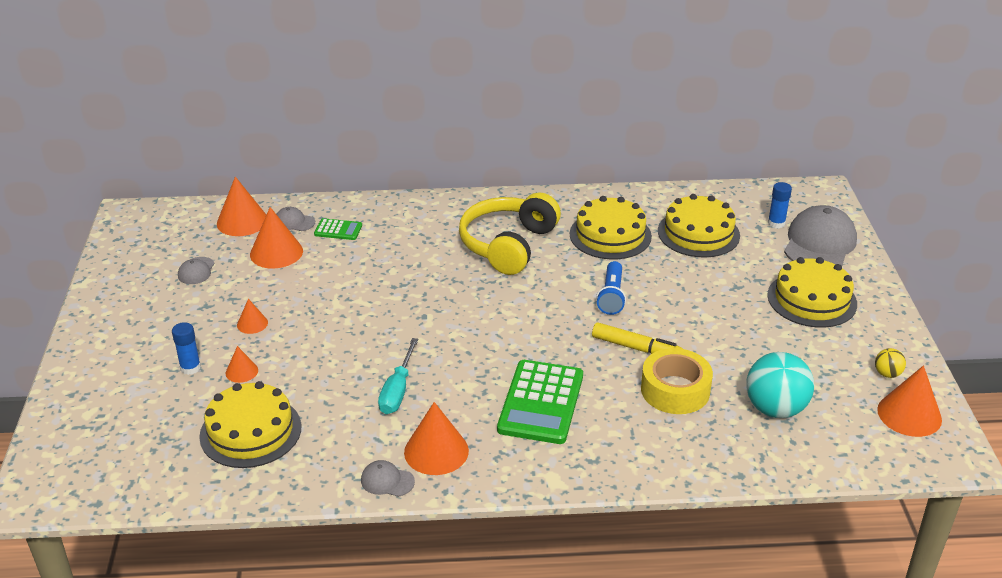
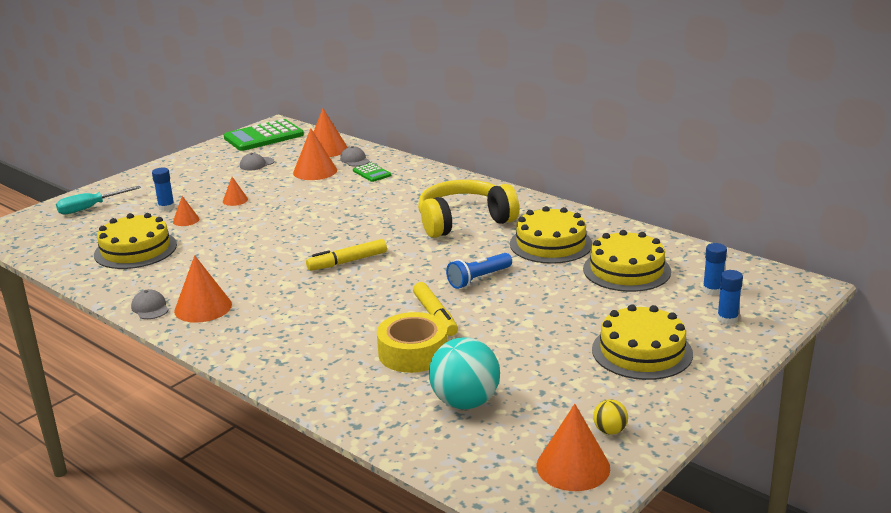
camera: 45 degrees right, 10 degrees down
turquoise screwdriver [378,338,418,414] -> turquoise screwdriver moved to [56,186,141,214]
green calculator [497,360,583,444] -> green calculator moved to [224,119,304,151]
grey cap [784,205,857,266] -> blue glue stick [717,270,743,325]
none -> yellow marker [306,239,387,271]

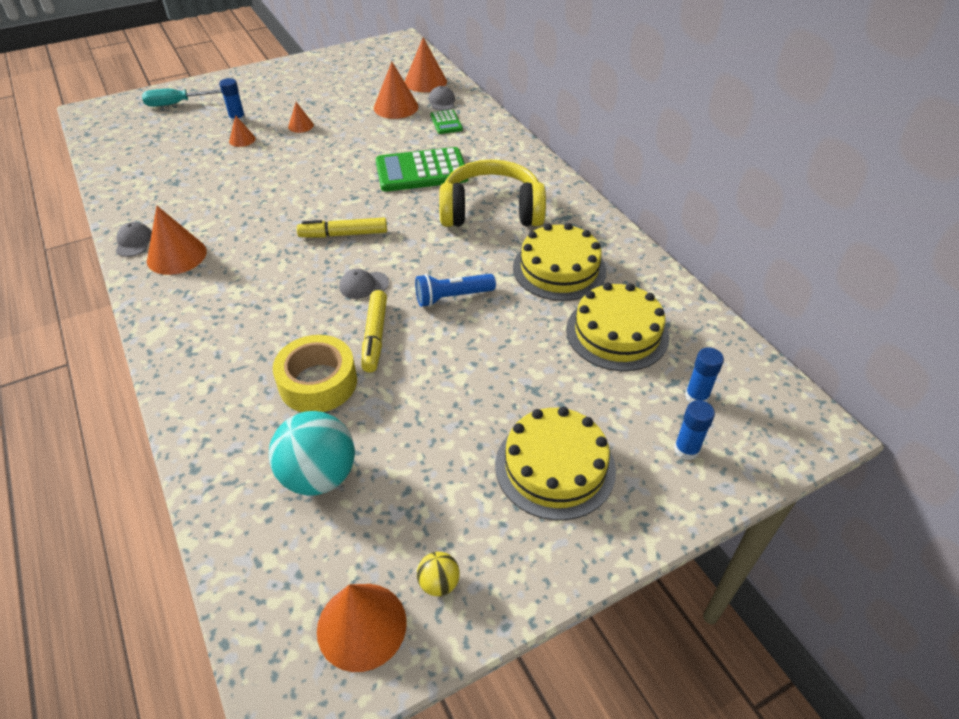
camera: 20 degrees right, 20 degrees up
yellow cake [94,213,177,269] -> none
green calculator [224,119,304,151] -> green calculator moved to [376,147,469,192]
grey cap [240,153,275,170] -> grey cap moved to [339,269,389,299]

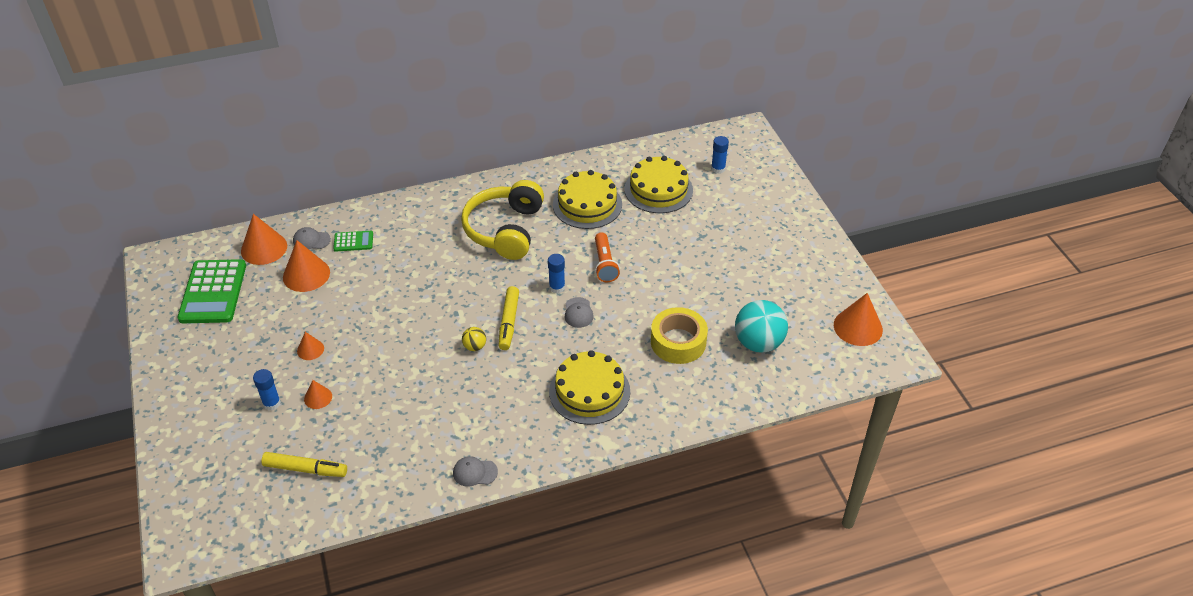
camera: 80 degrees left, 0 degrees up
turquoise screwdriver [142,89,222,107] -> none
orange cone [147,206,207,275] -> none
yellow marker [361,290,387,373] -> yellow marker moved to [261,452,347,477]
green calculator [376,147,469,192] -> green calculator moved to [177,259,246,323]
blue flashlight [415,274,496,307] -> orange flashlight [595,232,620,282]
yellow ball [417,552,460,596] -> yellow ball moved to [462,327,486,351]
yellow cake [495,407,616,520] -> yellow cake moved to [549,350,630,425]
blue glue stick [674,400,715,460] -> blue glue stick moved to [548,254,565,293]

